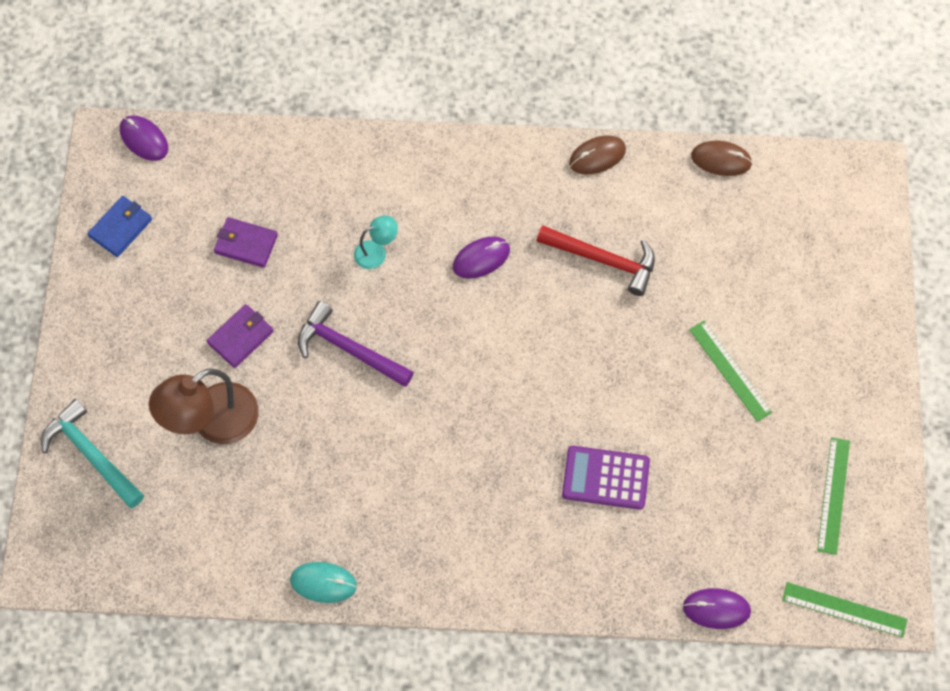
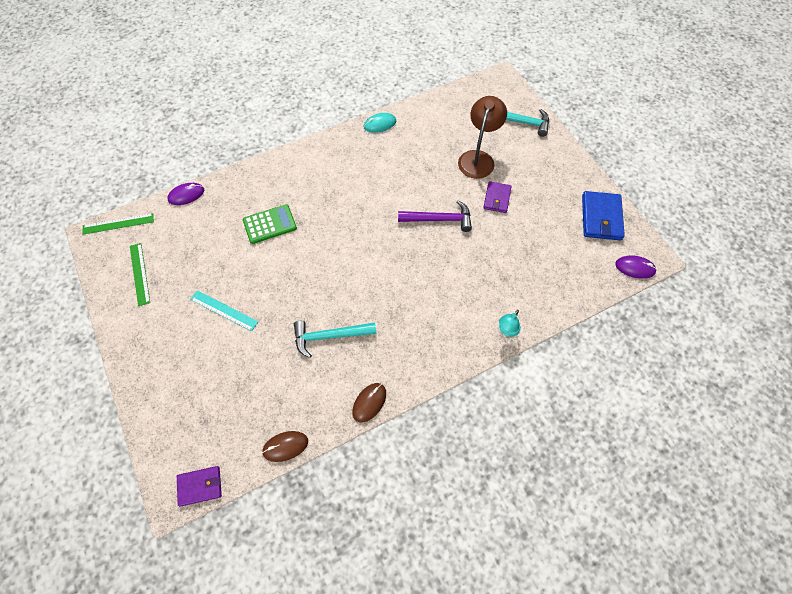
camera: 150 degrees right, 5 degrees down
blue wallet [87,196,152,257] -> blue wallet [582,191,625,241], size x1.57
purple wallet [214,217,278,268] -> purple wallet moved to [177,466,222,507]
turquoise lamp [354,215,398,269] -> turquoise lamp moved to [499,310,521,337]
purple mouse [453,236,510,279] -> none
red hammer [537,225,655,296] -> turquoise hammer [294,321,376,358]
purple calculator [562,446,650,510] -> green calculator [243,204,297,244]
green ruler [689,321,772,422] -> turquoise ruler [190,290,258,331]

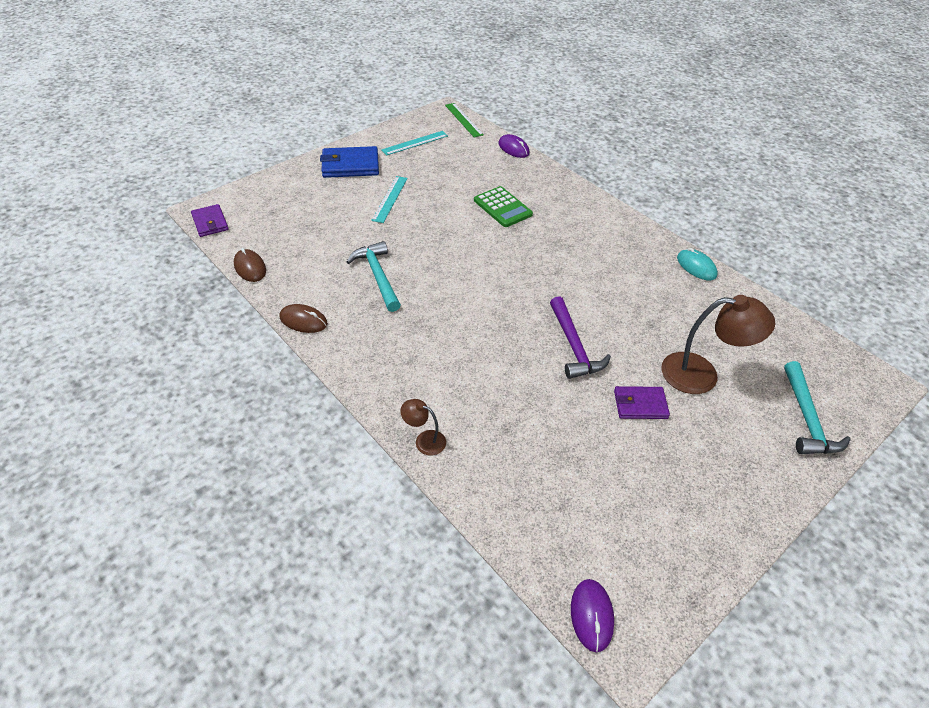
camera: 75 degrees right, 15 degrees down
green ruler [130,243,150,306] -> turquoise ruler [381,131,448,156]
turquoise lamp [499,310,521,337] -> brown lamp [400,399,446,455]
blue wallet [582,191,625,241] -> blue wallet moved to [320,146,379,178]

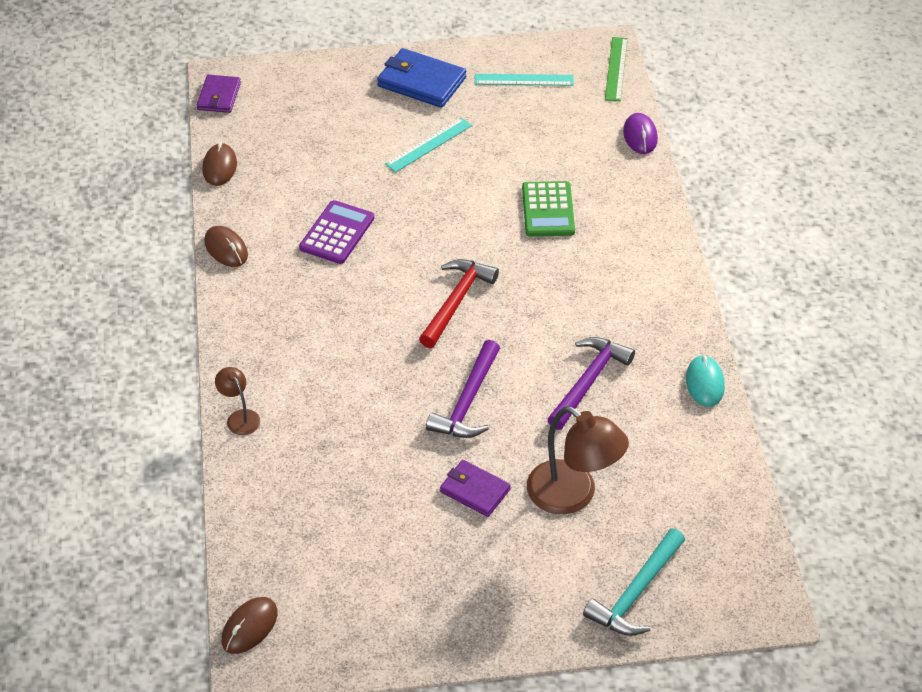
camera: 35 degrees right, 0 degrees up
turquoise hammer [347,241,401,312] -> purple calculator [299,200,374,264]
purple mouse [571,579,614,652] -> brown mouse [222,597,278,654]
none -> red hammer [419,259,499,348]
none -> purple hammer [547,337,635,430]

